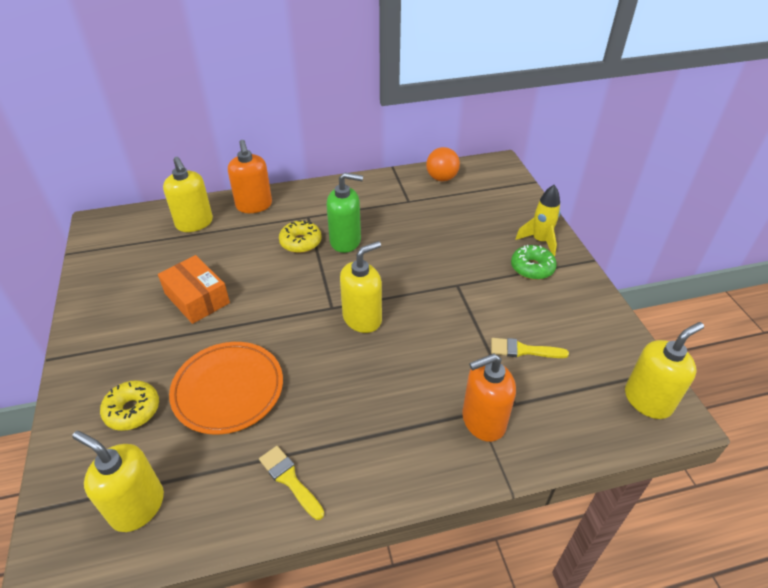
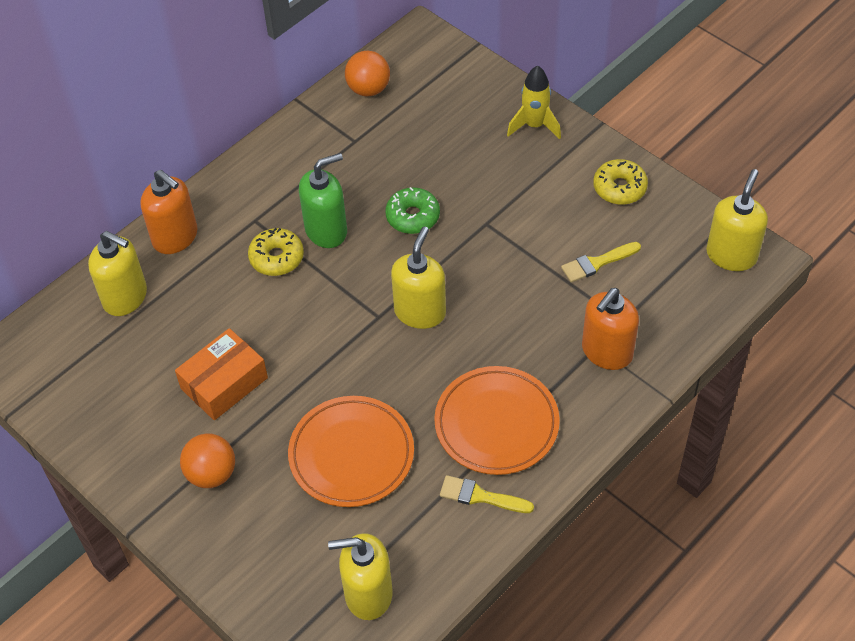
camera: 30 degrees left, 10 degrees up
yellow donut [100,380,159,431] -> yellow donut moved to [593,159,648,205]
orange box [158,255,230,324] -> orange box turned 60 degrees counterclockwise [175,328,268,420]
green donut [511,245,557,280] -> green donut moved to [385,187,440,234]
none -> orange ball [180,433,235,488]
none -> orange plate [434,366,560,475]

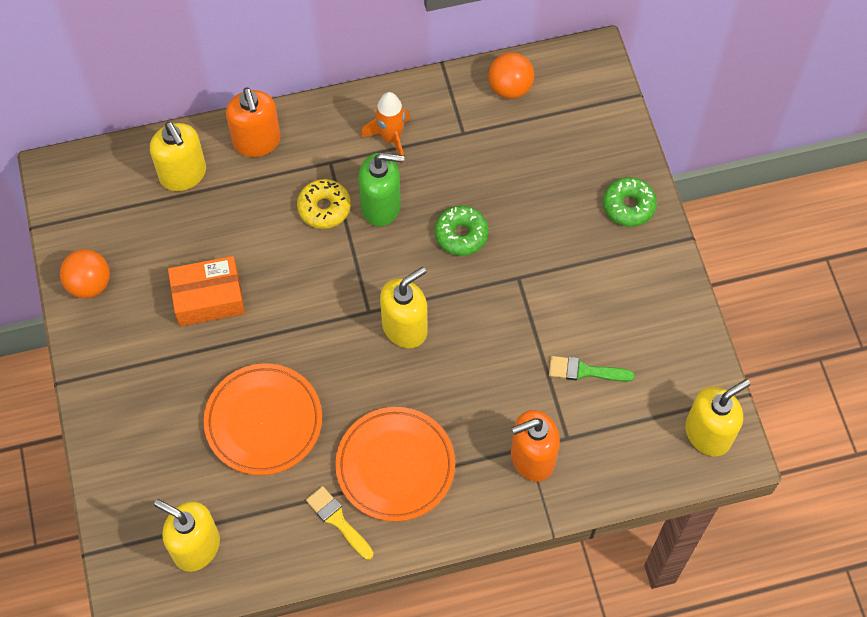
camera: 30 degrees right, 10 degrees up
orange ball [180,433,235,488] -> orange ball moved to [60,249,110,298]
yellow rocket [507,65,561,139] -> green donut [603,177,657,227]
yellow brush [561,242,641,283] -> green brush [549,356,635,382]
yellow donut [593,159,648,205] -> none
none -> orange rocket [361,92,410,164]

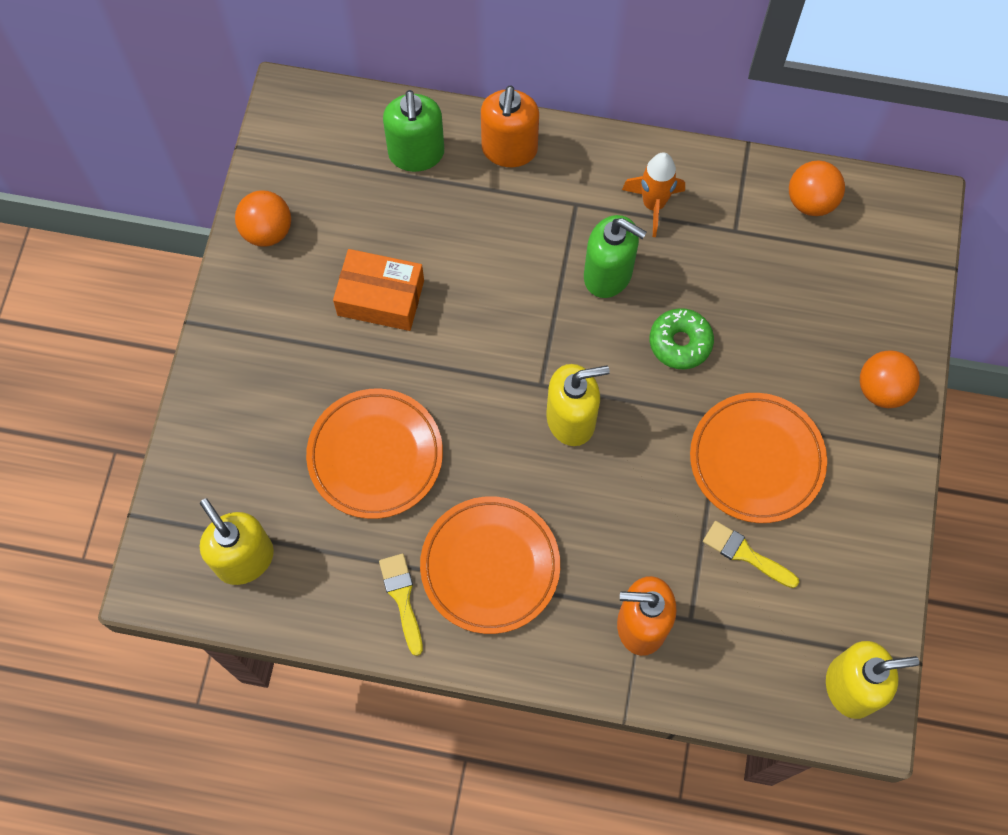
camera: 25 degrees right, 5 degrees up
yellow soap dispenser [150,122,206,191] -> green soap dispenser [383,90,444,172]
yellow donut [297,179,351,229] -> none
green brush [549,356,635,382] -> yellow brush [703,521,799,588]
green donut [603,177,657,227] -> orange ball [860,350,920,408]
none -> orange plate [690,393,827,523]

